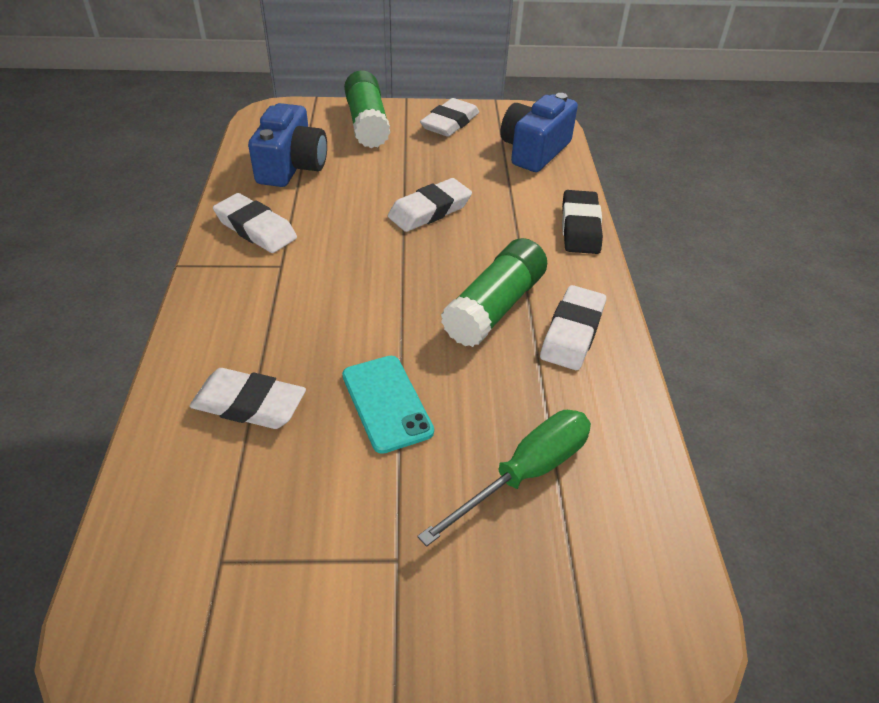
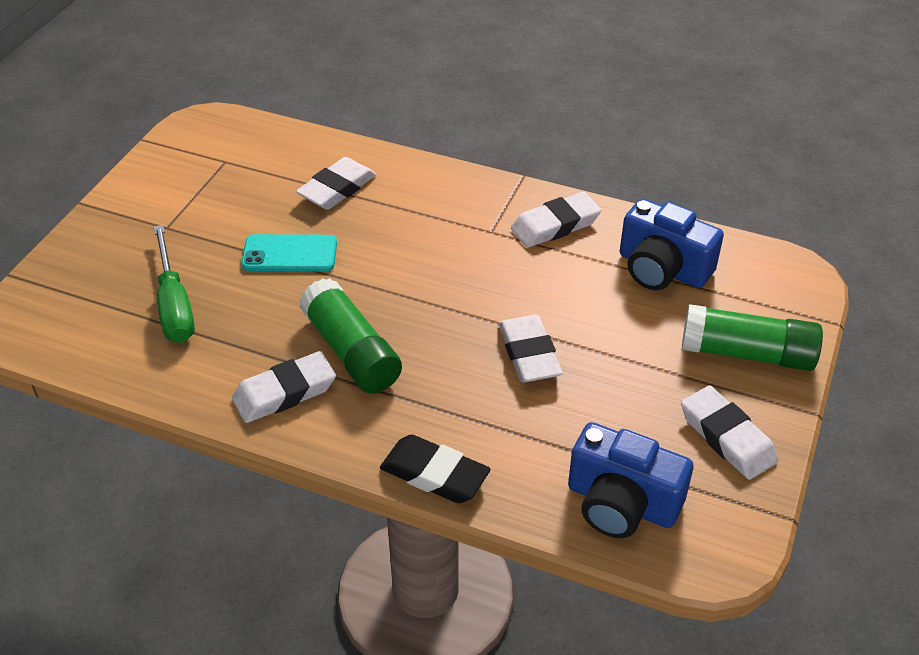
camera: 115 degrees right, 0 degrees up
blue camera [500,93,578,172] -> blue camera turned 150 degrees clockwise [568,422,693,538]
white eraser [540,285,606,370] -> white eraser turned 75 degrees counterclockwise [232,351,336,423]

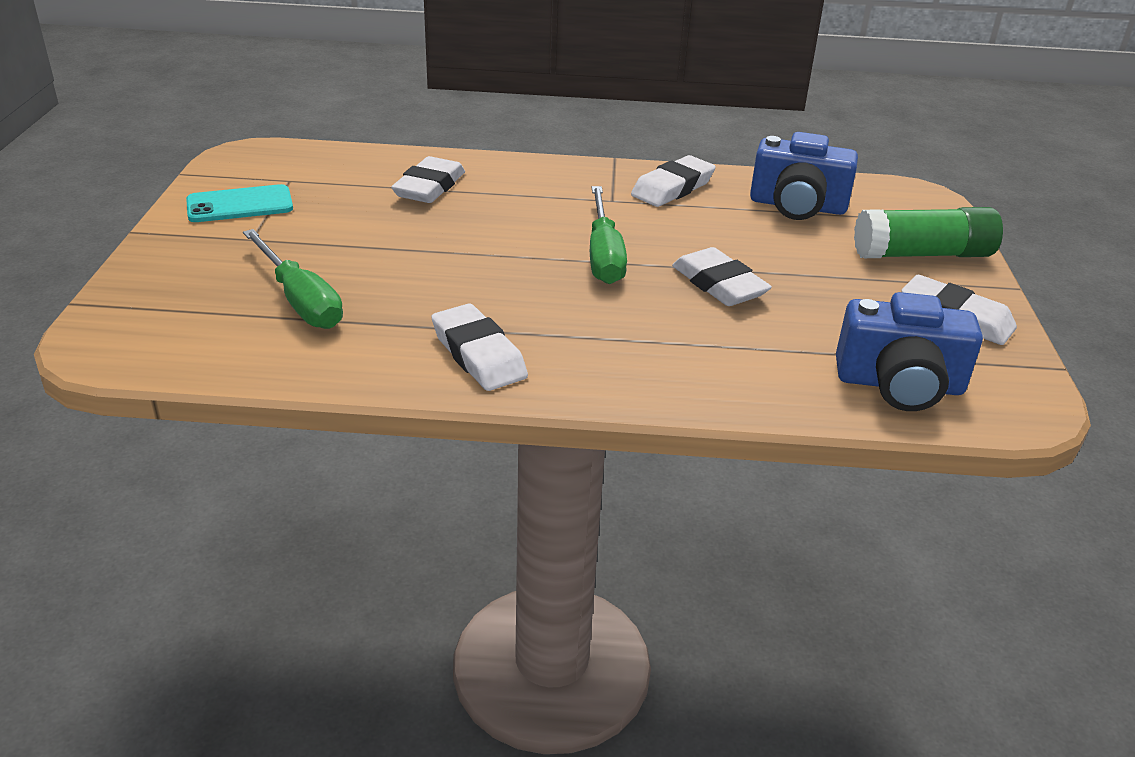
camera: 20 degrees left, 10 degrees down
white eraser [232,351,336,423] -> white eraser turned 75 degrees counterclockwise [431,303,528,391]
turquoise phone [241,234,337,272] -> turquoise phone moved to [186,184,293,222]
green glue stick [299,278,402,394] -> none
black eraser [380,434,491,503] -> none
none -> green screwdriver [590,186,627,284]

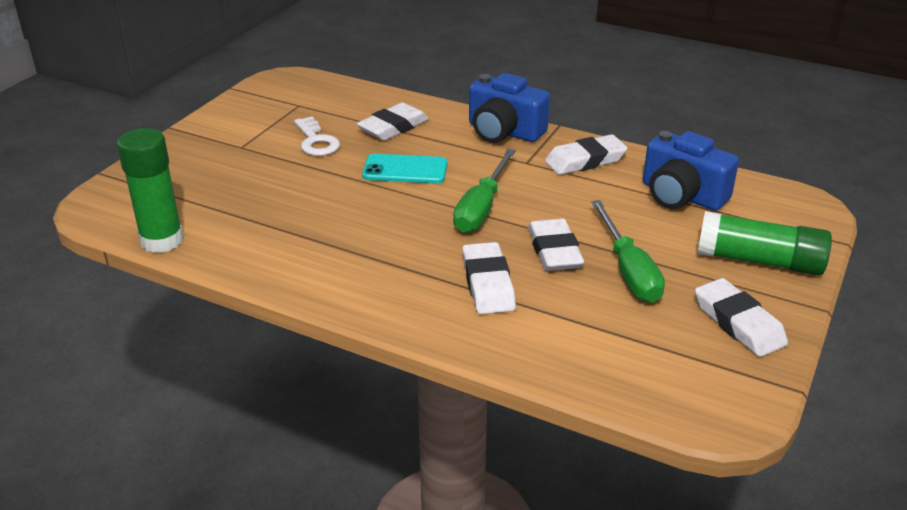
camera: 25 degrees right, 0 degrees up
turquoise phone [186,184,293,222] -> turquoise phone moved to [362,154,448,183]
green screwdriver [243,229,343,329] -> green screwdriver moved to [591,200,665,303]
white eraser [431,303,528,391] -> white eraser moved to [462,242,516,314]
blue camera [836,292,983,411] -> blue camera moved to [469,73,550,143]
none -> green glue stick [117,128,184,253]
none -> white key [294,116,340,156]

